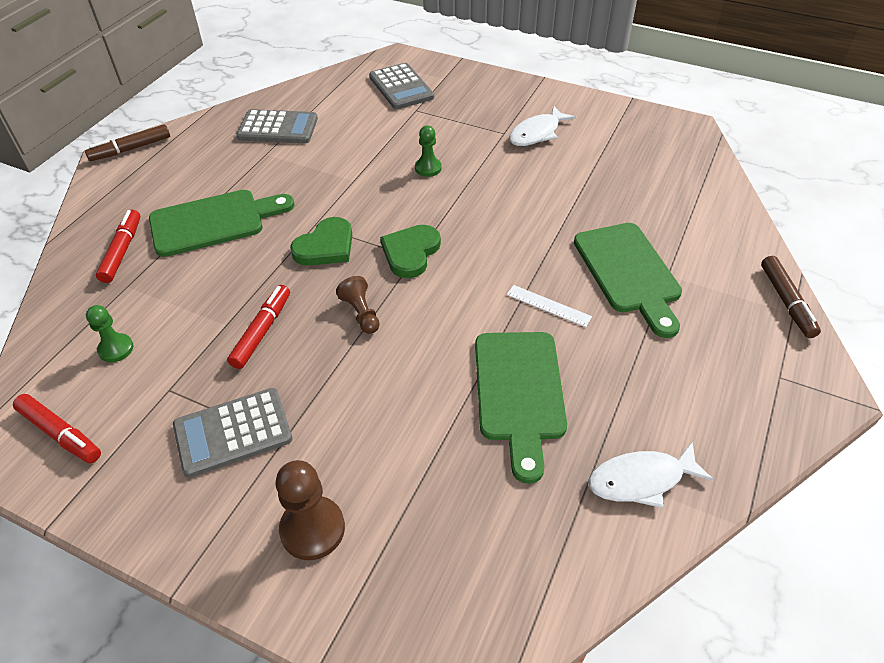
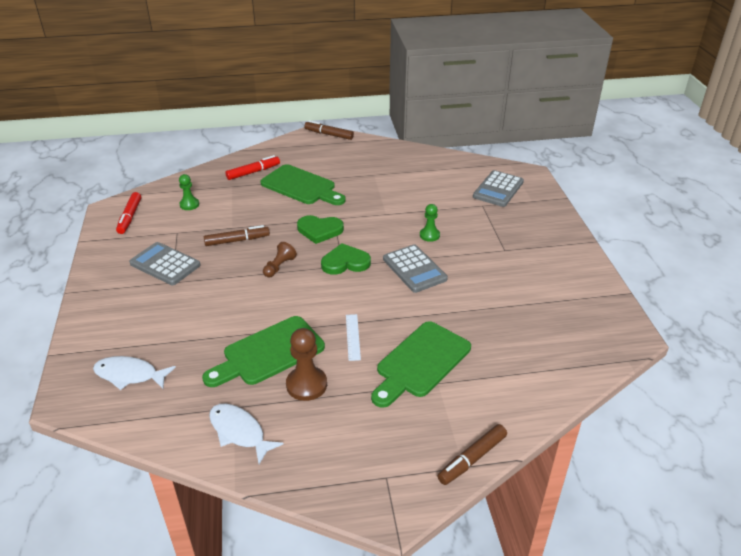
camera: 55 degrees right, 10 degrees down
red marker [227,285,290,369] -> brown marker [204,225,270,246]
grey calculator [237,109,318,143] -> grey calculator moved to [383,244,448,293]
brown pawn [276,460,345,560] -> brown pawn moved to [286,328,327,401]
white fish [509,105,576,146] -> white fish moved to [93,356,176,390]

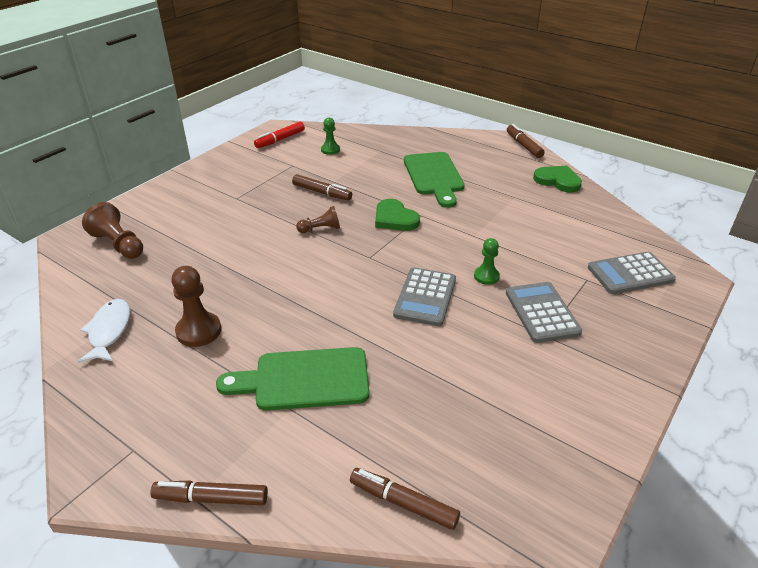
camera: 45 degrees right, 0 degrees up
white fish [93,356,176,390] -> brown pawn [82,202,143,259]
grey calculator [129,242,200,285] -> grey calculator moved to [506,282,582,343]
green cutting board [202,316,325,387] -> none
red marker [225,155,280,180] -> none
green heart [321,243,371,275] -> green heart moved to [533,166,582,192]
white ruler [346,314,361,361] -> none
none -> brown marker [350,468,460,530]

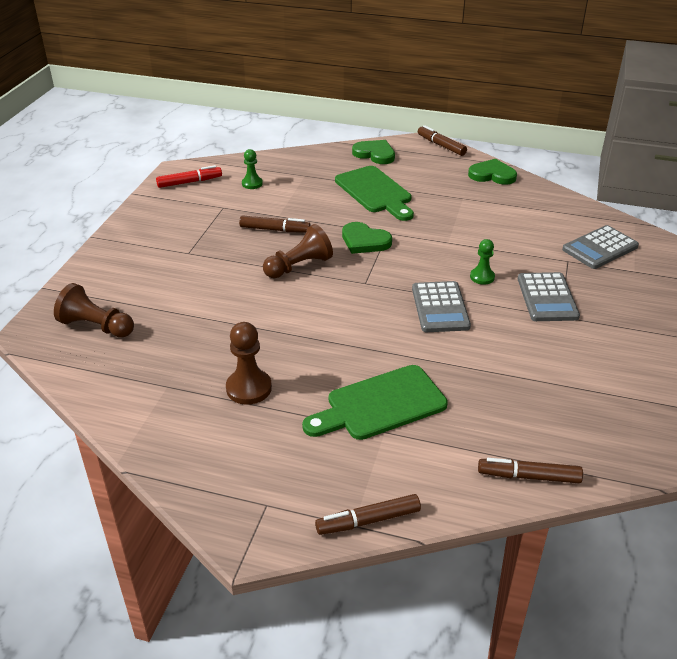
camera: 20 degrees left, 0 degrees up
white fish [77,299,130,363] -> none
red marker [254,122,305,148] -> red marker turned 135 degrees counterclockwise [156,165,222,188]
brown pawn [296,206,340,233] -> brown pawn [263,224,333,278], size x1.58
grey calculator [506,282,582,343] -> grey calculator turned 150 degrees counterclockwise [518,272,580,321]
none -> green heart [352,140,395,164]

